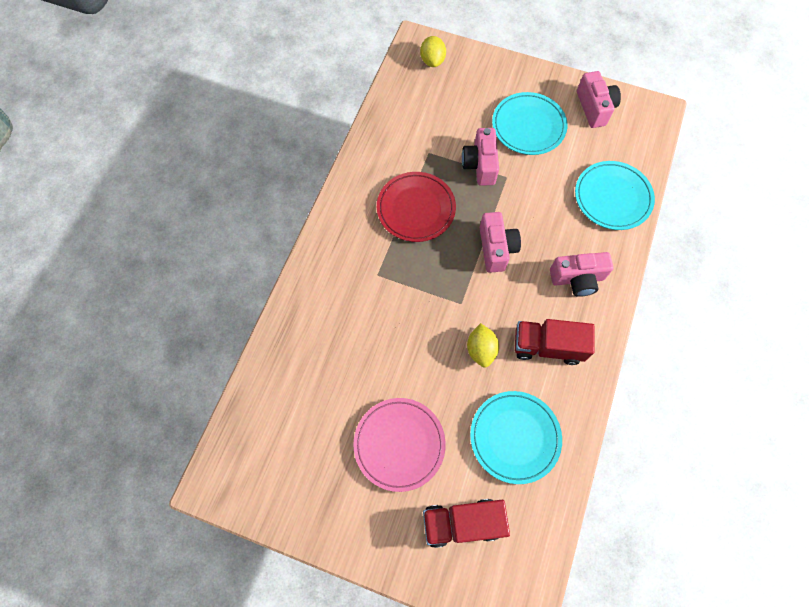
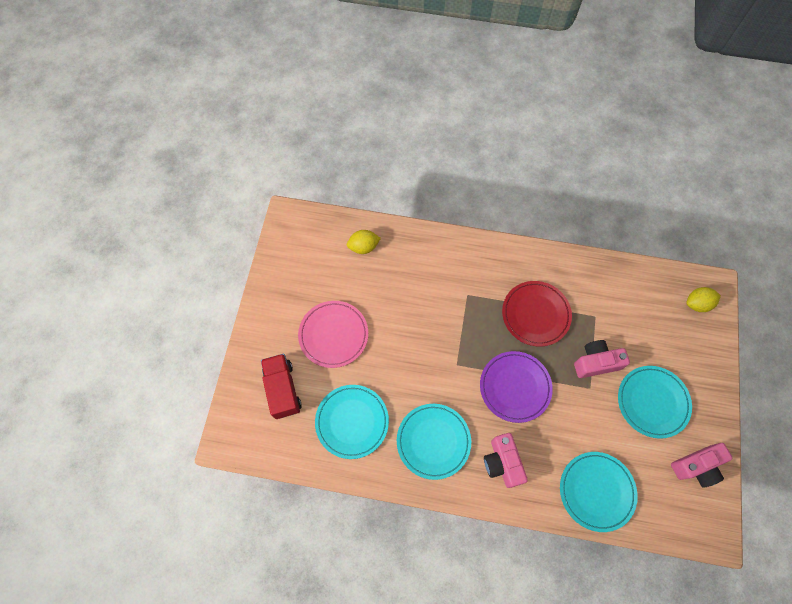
camera: 80 degrees right, 0 degrees up
yellow lemon [467,323,499,368] -> yellow lemon moved to [347,230,381,254]
pink camera [480,212,521,273] -> purple plate [480,351,553,423]
red truck [515,319,594,365] -> turquoise plate [397,404,471,480]

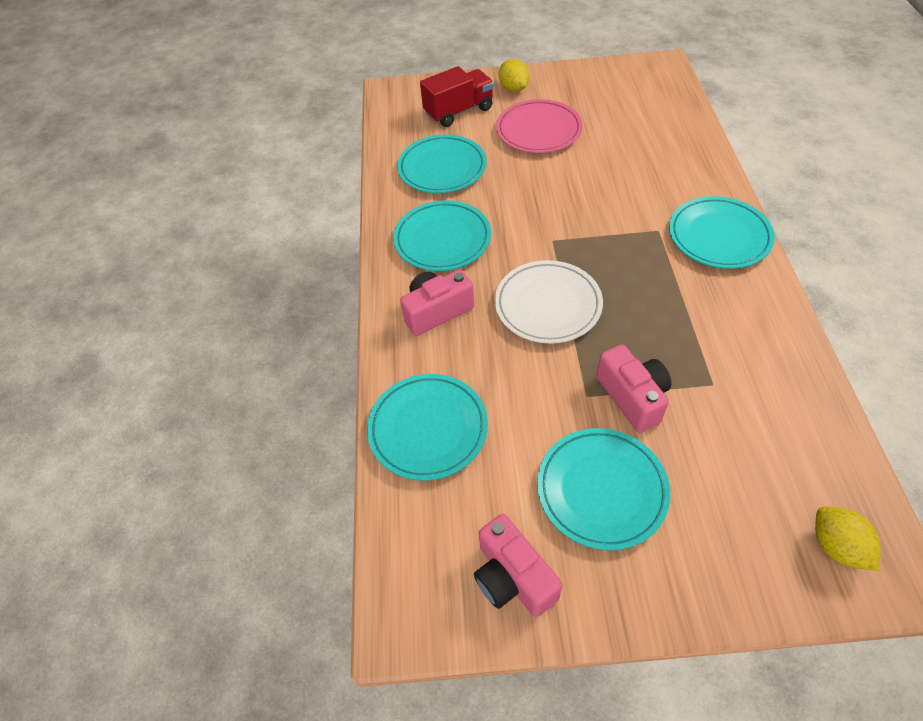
camera: 80 degrees right, 15 degrees down
yellow lemon [347,230,381,254] -> yellow lemon moved to [499,59,529,92]
purple plate [480,351,553,423] -> white plate [495,260,603,344]
red plate [502,281,572,347] -> none
none -> turquoise plate [669,196,775,269]

